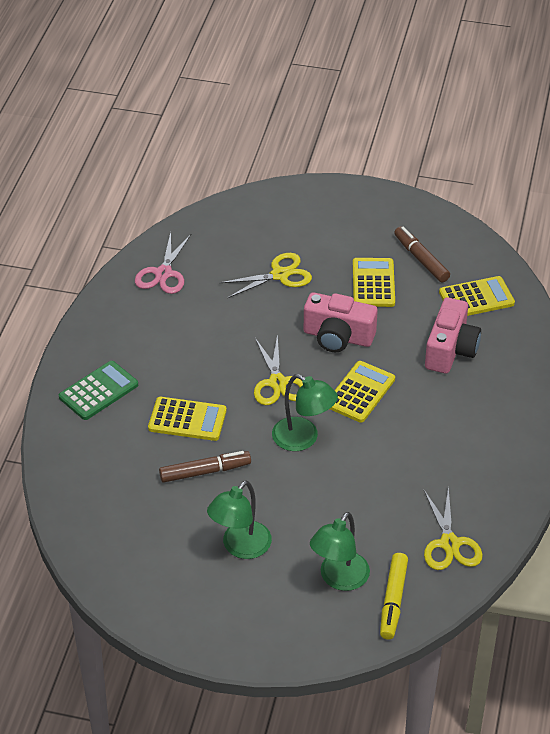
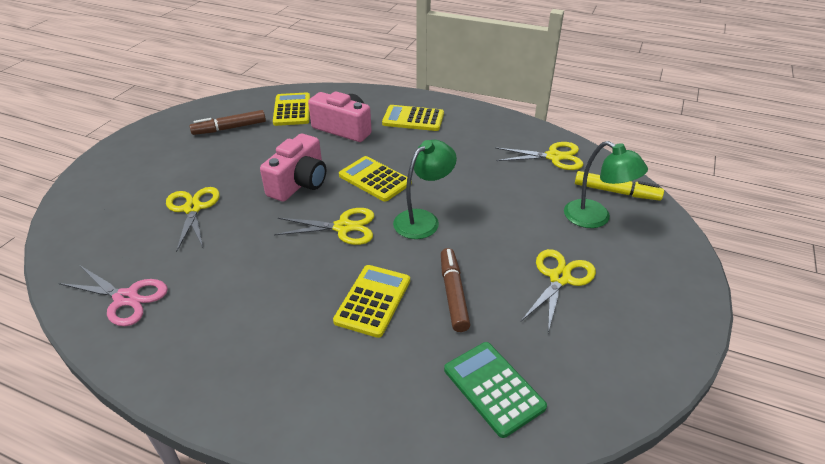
camera: 80 degrees left, 5 degrees down
green calculator [59,361,138,420] -> green calculator moved to [444,342,547,438]
green lamp [207,481,272,559] -> yellow scissors [521,249,596,332]
yellow calculator [353,258,395,307] -> yellow calculator moved to [382,105,444,131]

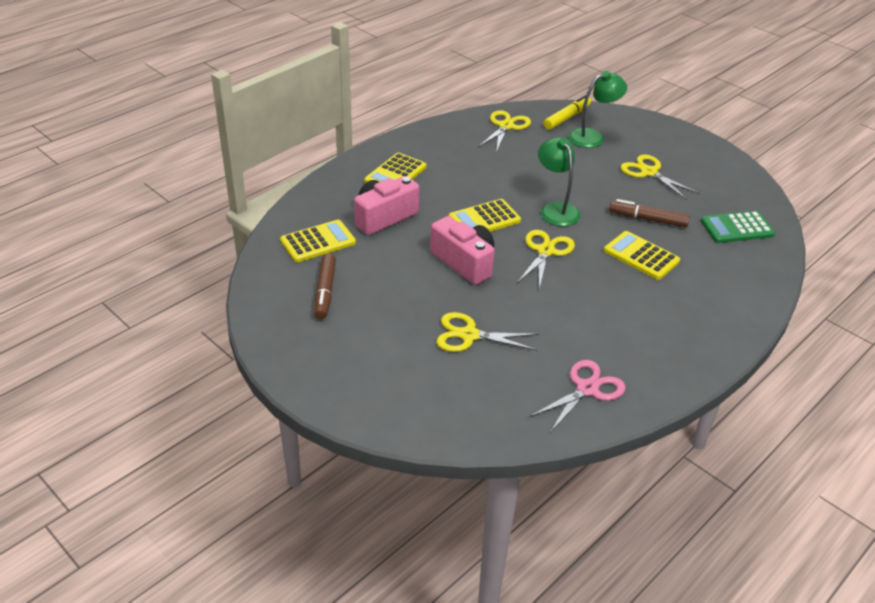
camera: 70 degrees left, 0 degrees up
yellow calculator [273,92,310,126] -> yellow calculator turned 135 degrees clockwise [280,220,356,262]

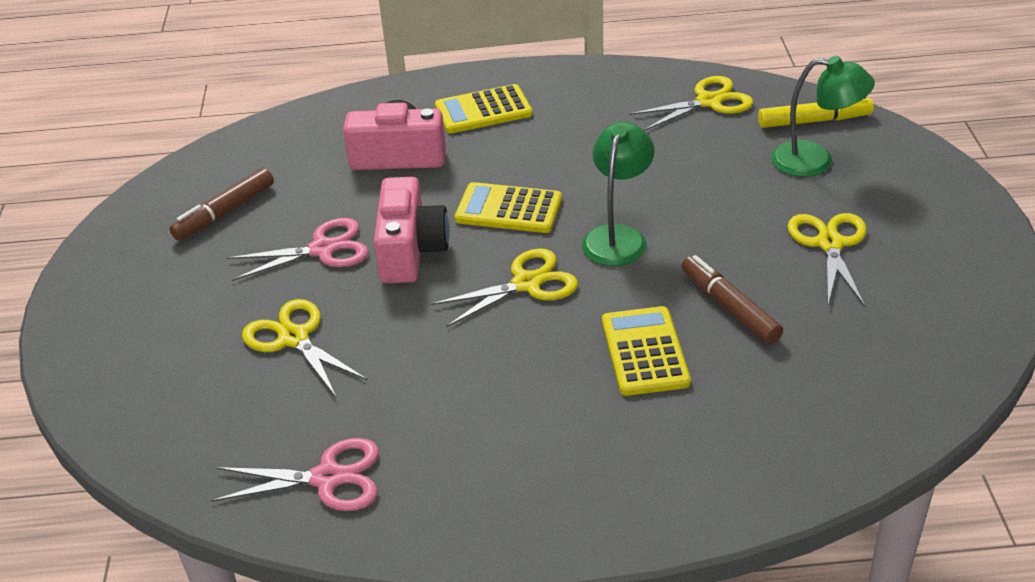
camera: 45 degrees right, 0 degrees up
yellow calculator [280,220,356,262] -> none
green calculator [701,211,775,243] -> none
none -> pink scissors [227,218,369,281]

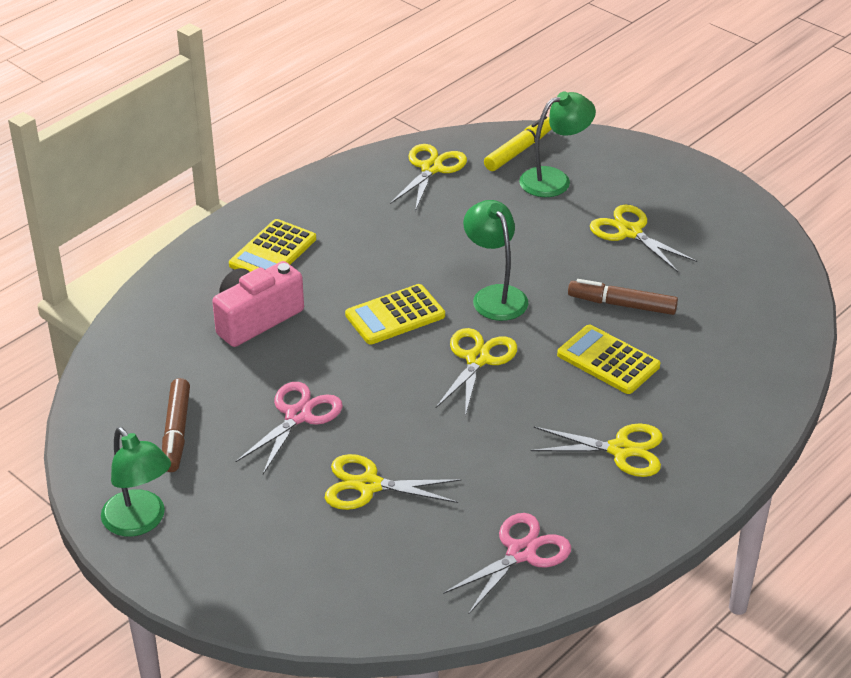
camera: 45 degrees left, 0 degrees up
pink camera [374,177,450,283] -> none
none -> green lamp [101,427,171,536]
none -> yellow scissors [530,423,662,477]

